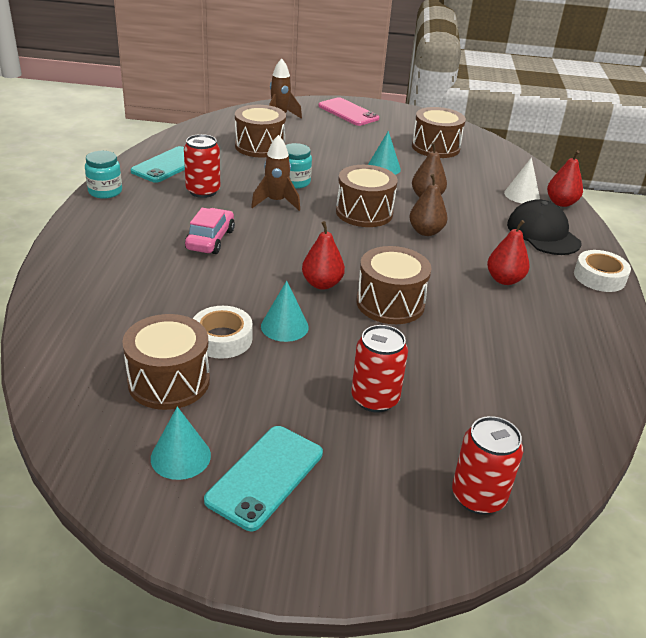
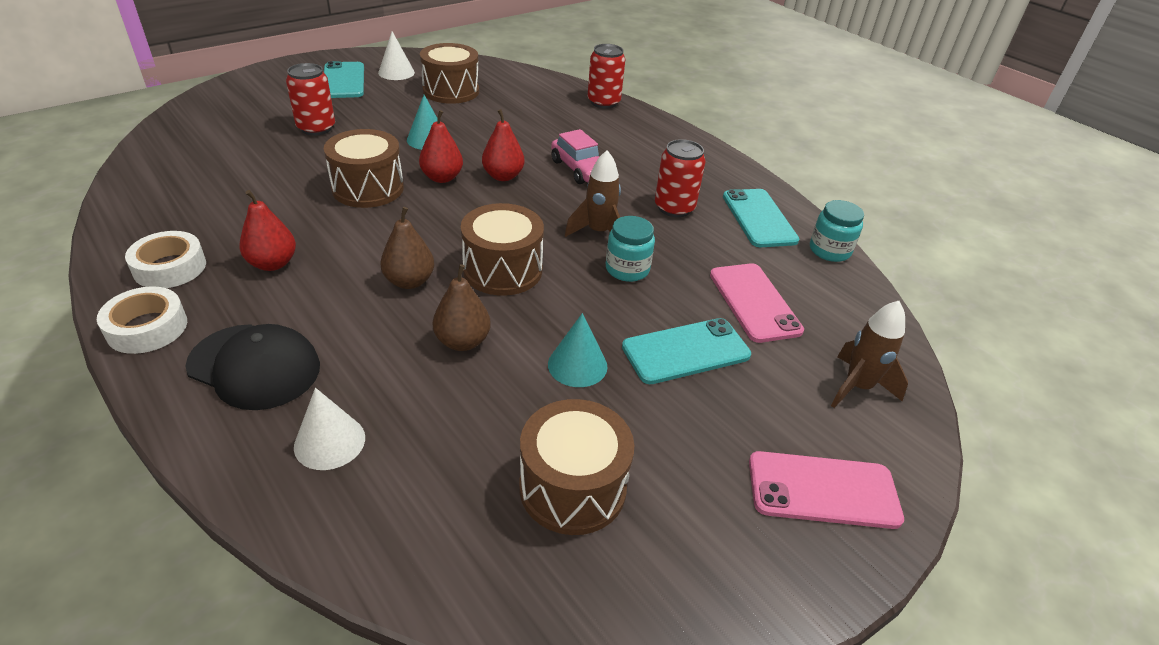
camera: 135 degrees right, 5 degrees up
turquoise jar [85,151,122,199] -> turquoise jar moved to [810,200,864,262]
turquoise cone [151,407,211,480] -> white cone [378,31,415,80]
white tape [193,306,253,359] -> white tape moved to [125,231,206,288]
brown drum [235,105,286,157] -> pink phone [710,263,804,343]
red can [452,416,523,514] -> red can moved to [588,44,625,108]
red pear [547,150,583,207] -> red pear moved to [482,109,525,181]
none -> turquoise phone [622,318,751,384]

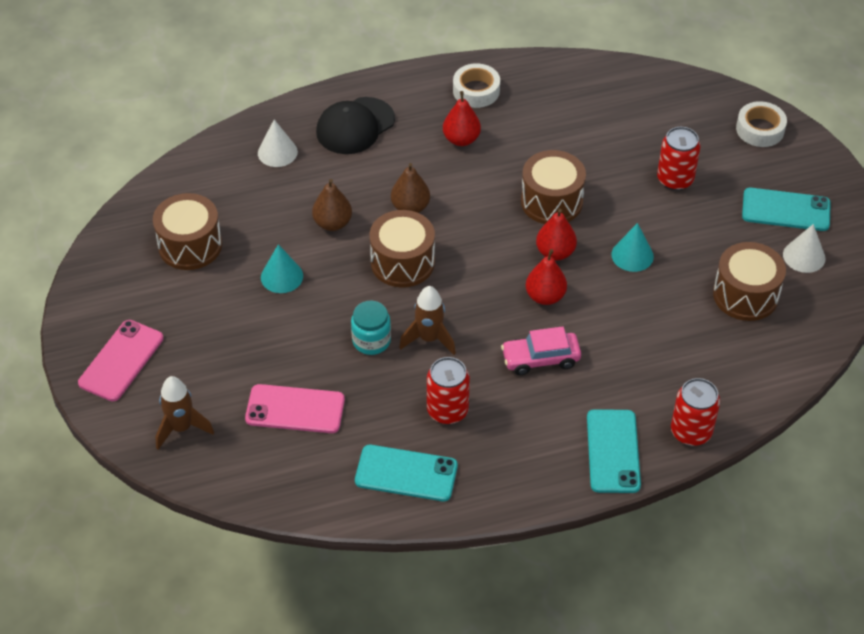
camera: 115 degrees right, 10 degrees up
white tape [97,286,187,354] -> white tape moved to [736,101,787,147]
turquoise phone [622,318,751,384] -> turquoise phone moved to [587,409,641,493]
turquoise jar [810,200,864,262] -> none

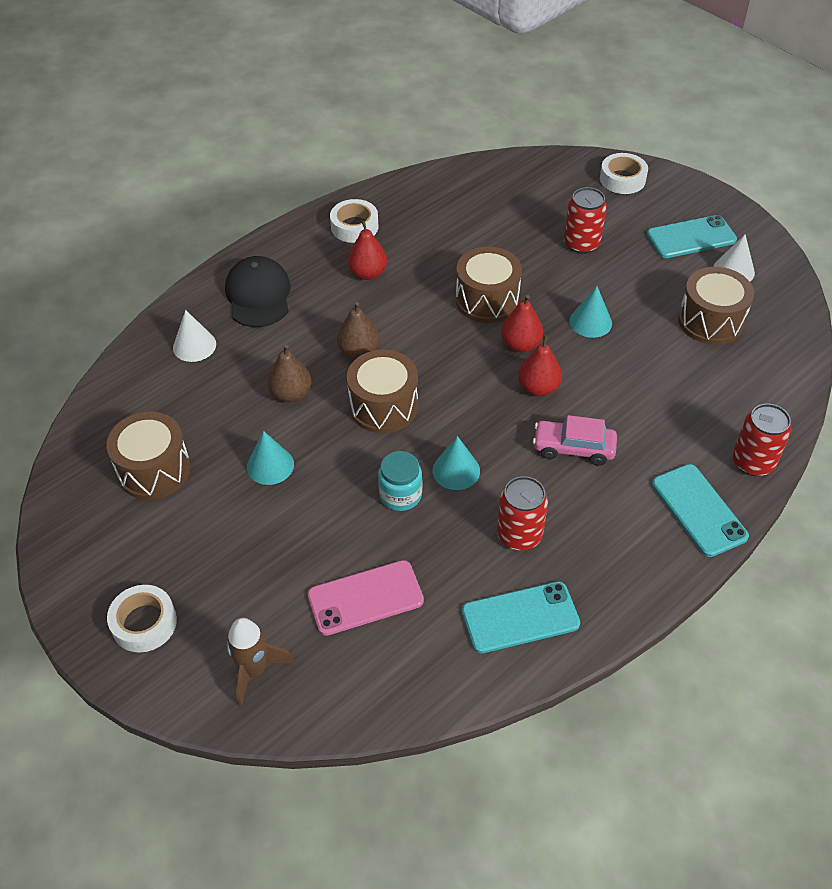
camera: 25 degrees left, 0 degrees up
pink phone [78,320,163,401] -> white tape [107,585,177,653]
black cap [316,97,395,154] -> black cap turned 150 degrees clockwise [225,256,291,327]
brown rocket [399,286,456,355] -> turquoise cone [433,436,480,490]
pink car [501,326,581,375] -> pink car turned 45 degrees clockwise [533,415,617,466]

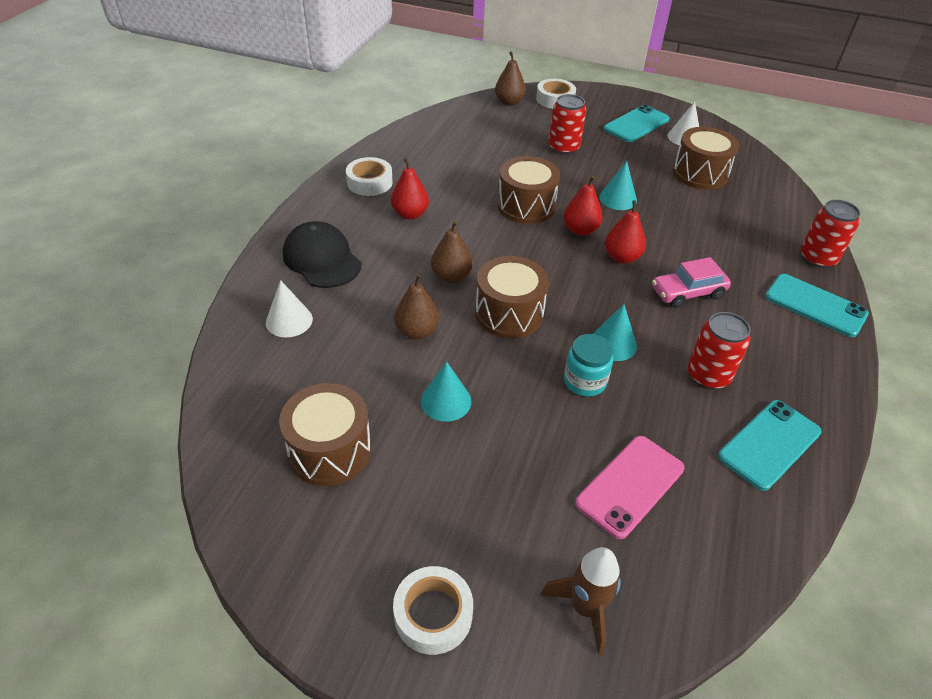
camera: 30 degrees left, 5 degrees down
none -> brown pear [495,52,526,106]

